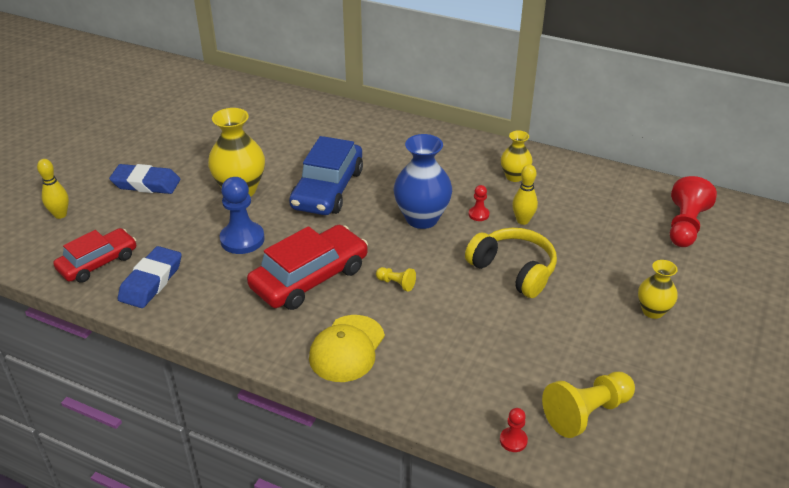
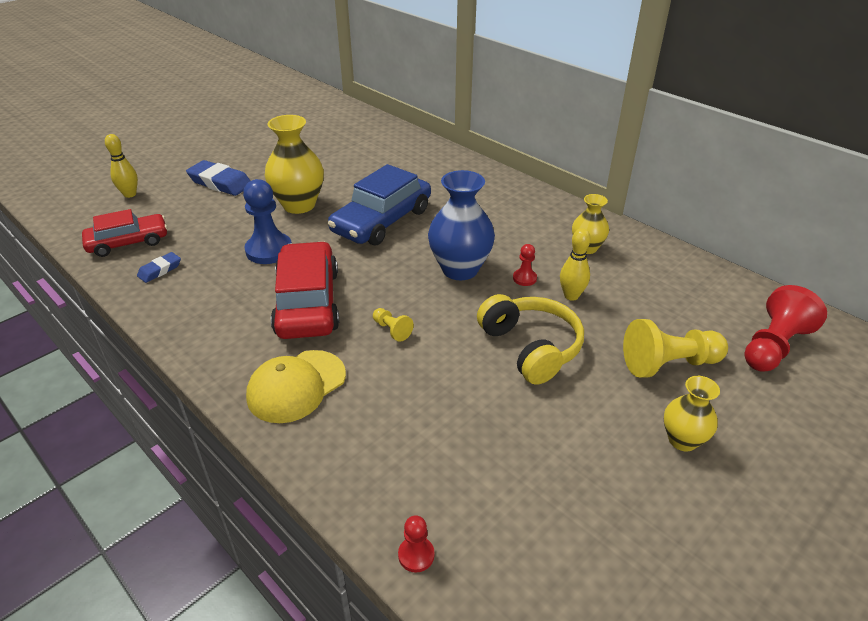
camera: 20 degrees right, 0 degrees up
blue eraser [118,246,182,308] -> blue eraser [137,252,181,283], size x0.55
red car [247,225,368,310] -> red car turned 75 degrees counterclockwise [271,241,339,339]
yellow pawn [542,372,635,438] -> yellow pawn moved to [623,319,728,378]

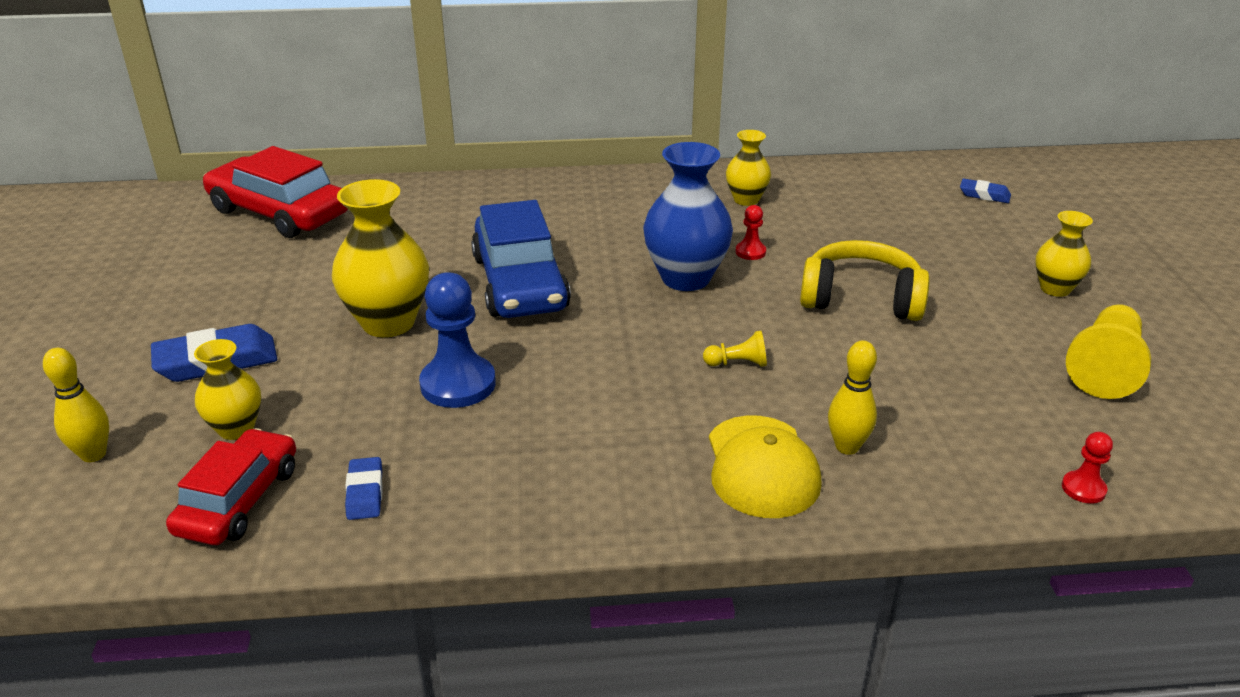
camera: 50 degrees left, 5 degrees down
red car [271,241,339,339] -> red car moved to [203,146,348,238]
yellow bowling pin [560,228,591,301] -> yellow bowling pin moved to [828,340,877,455]
yellow pawn [623,319,728,378] -> yellow pawn moved to [1066,304,1151,399]
red pawn [744,285,827,371] -> blue eraser [960,179,1011,203]
none -> yellow vase [194,339,261,440]

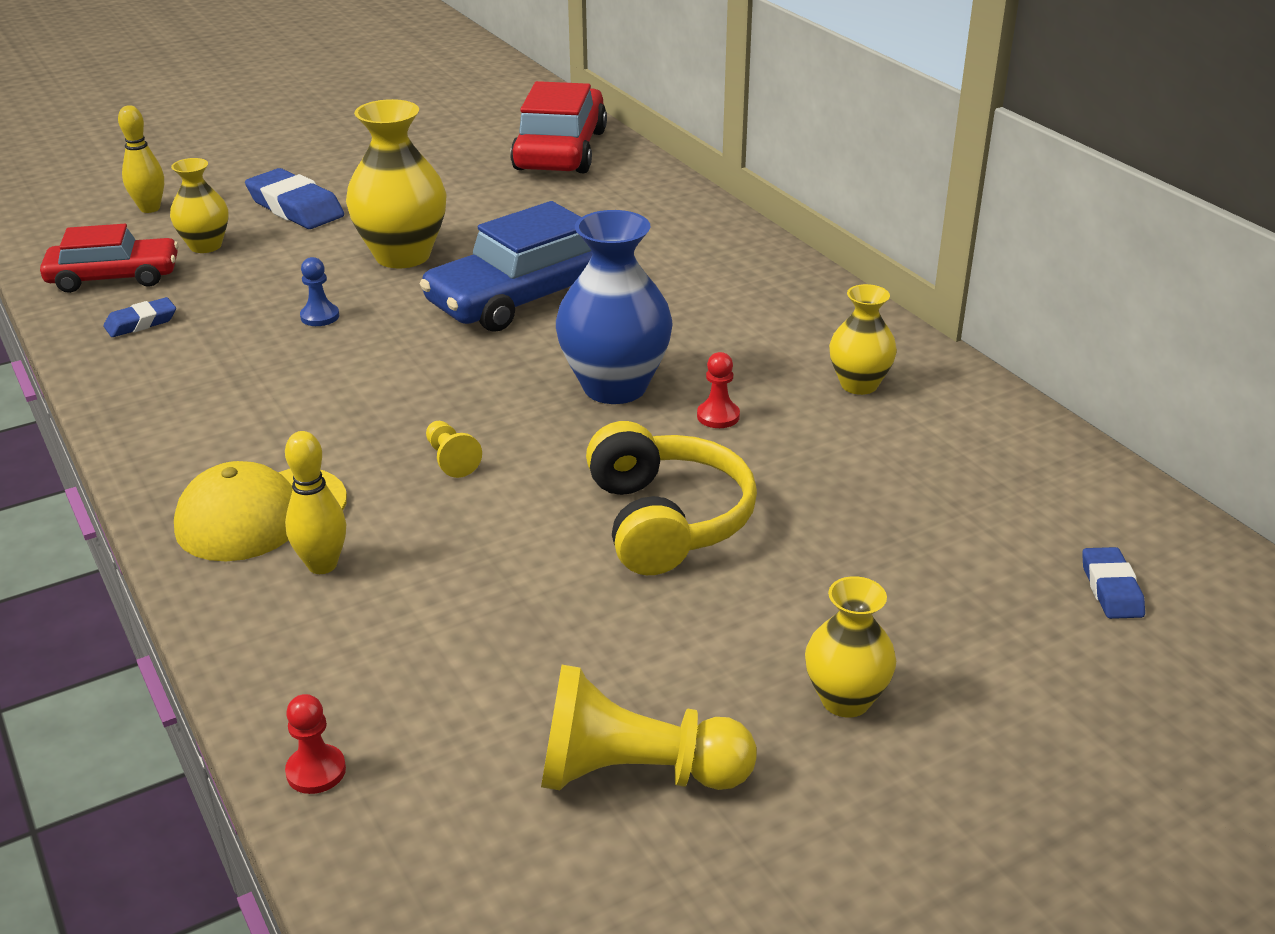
camera: 65 degrees right, 0 degrees up
blue pawn [419,272,496,408] -> blue pawn [300,257,339,326], size x0.49

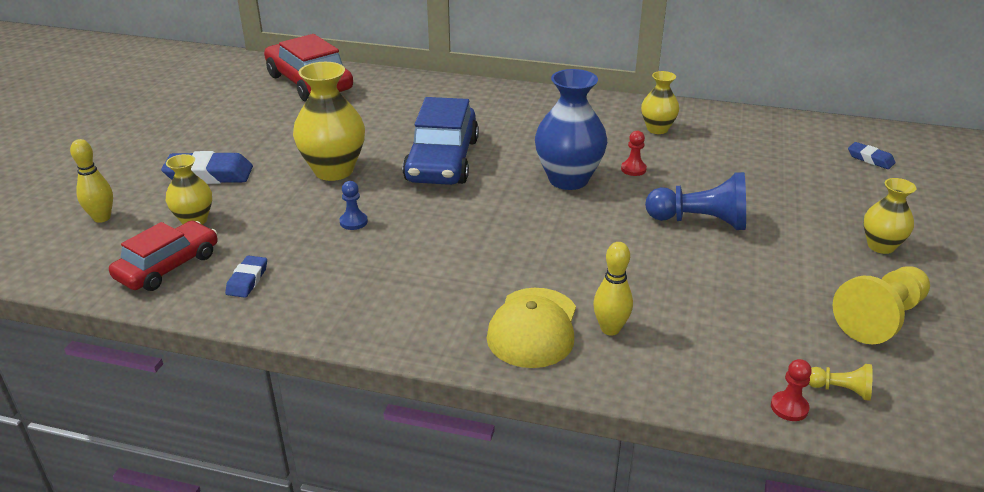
camera: 45 degrees left, 0 degrees up
yellow pawn [426,421,482,478] -> yellow pawn moved to [809,364,872,401]
yellow headphones [586,421,757,575] -> blue pawn [645,172,746,230]

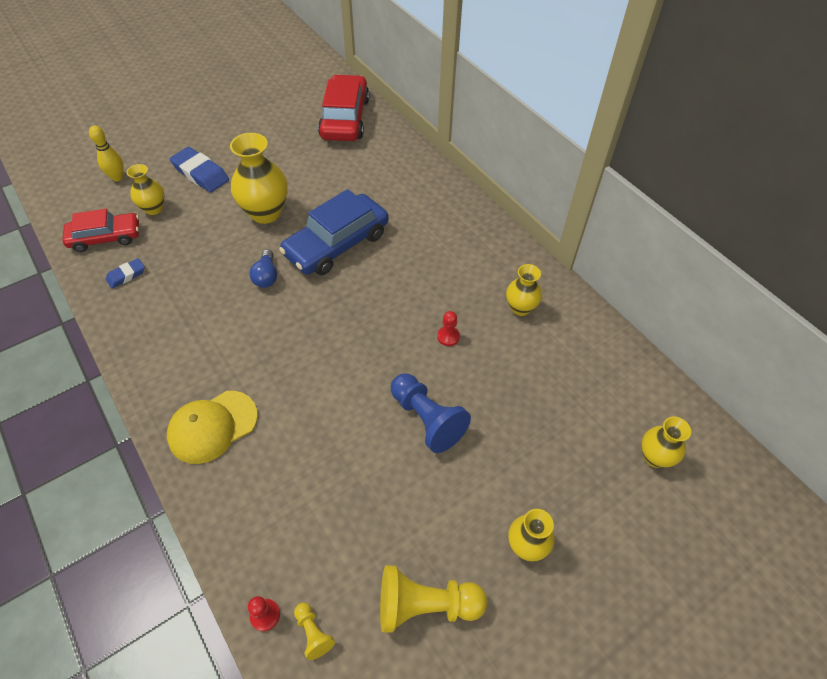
camera: 40 degrees right, 20 degrees up
blue pawn [339,181,368,230] -> none
blue vase [535,69,607,190] -> none
yellow bowling pin [593,242,633,336] -> none
blue eraser [848,142,896,169] -> yellow vase [641,416,691,468]
none -> blue light bulb [249,249,277,288]

